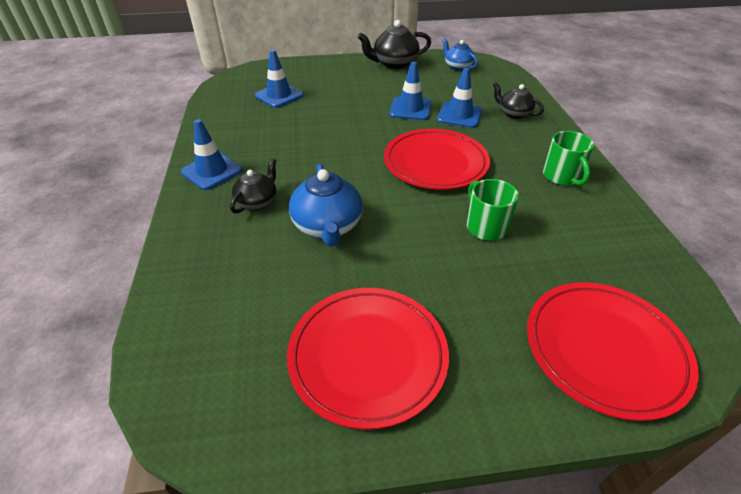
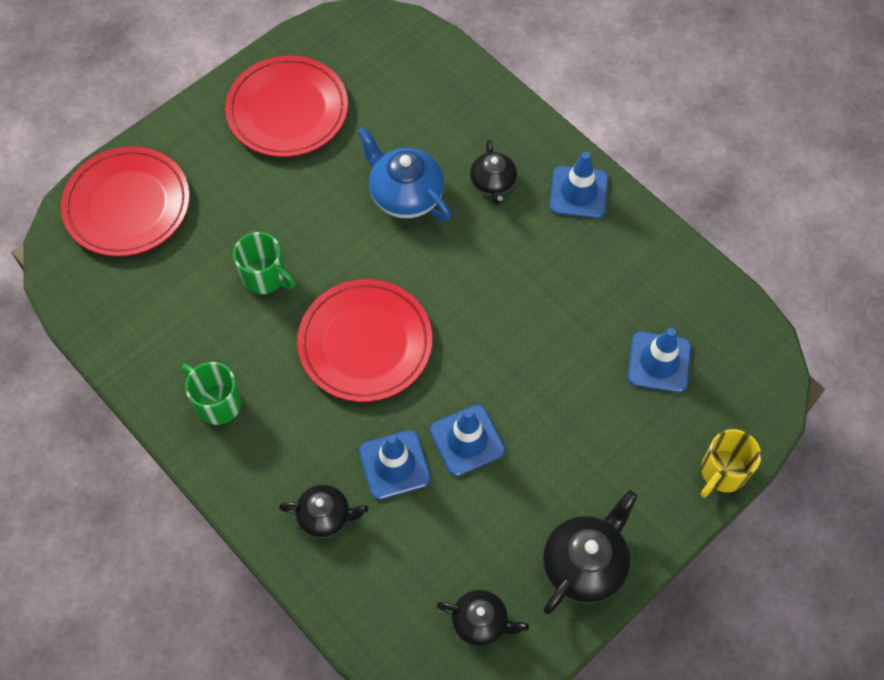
camera: 145 degrees right, 20 degrees up
blue teapot [442,38,478,71] -> black teapot [437,590,529,647]
none -> yellow mug [701,429,761,497]

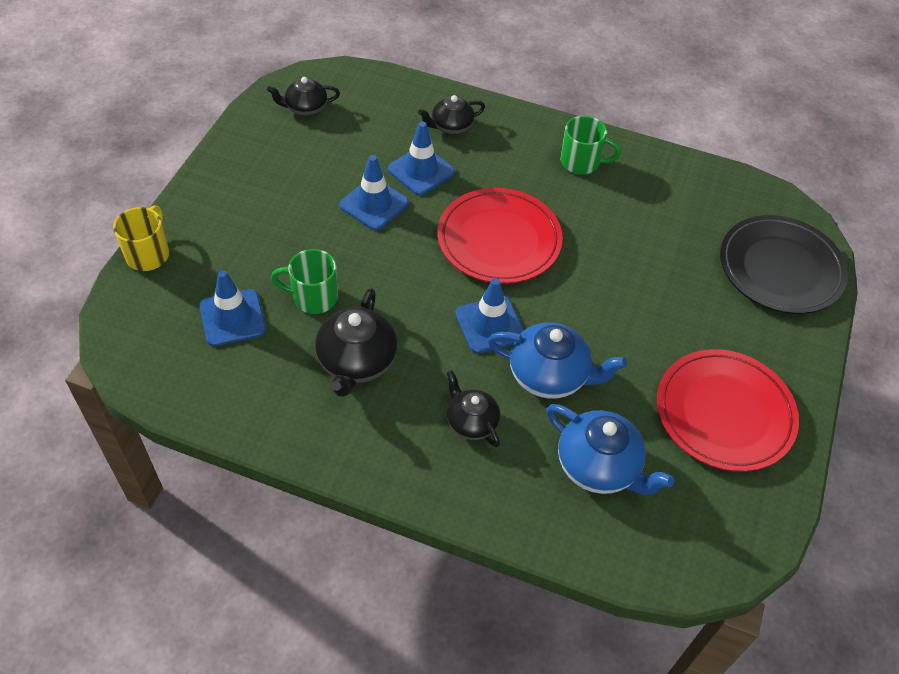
camera: 150 degrees right, 10 degrees down
red plate [61,147,190,257] -> black plate [720,215,848,314]
green mug [233,232,296,294] -> green mug moved to [271,249,338,314]
black teapot [543,490,637,614] -> black teapot moved to [315,288,398,397]
blue traffic cone [550,152,608,219] -> blue traffic cone moved to [455,278,524,354]
none -> blue teapot [546,404,674,495]

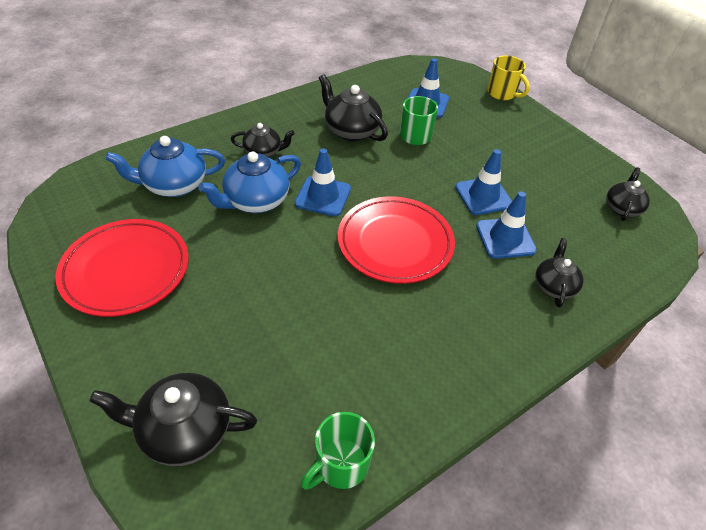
camera: 125 degrees right, 5 degrees down
green mug [561,116,621,175] -> green mug moved to [300,412,375,490]
black plate [720,215,848,314] -> black teapot [89,373,257,466]

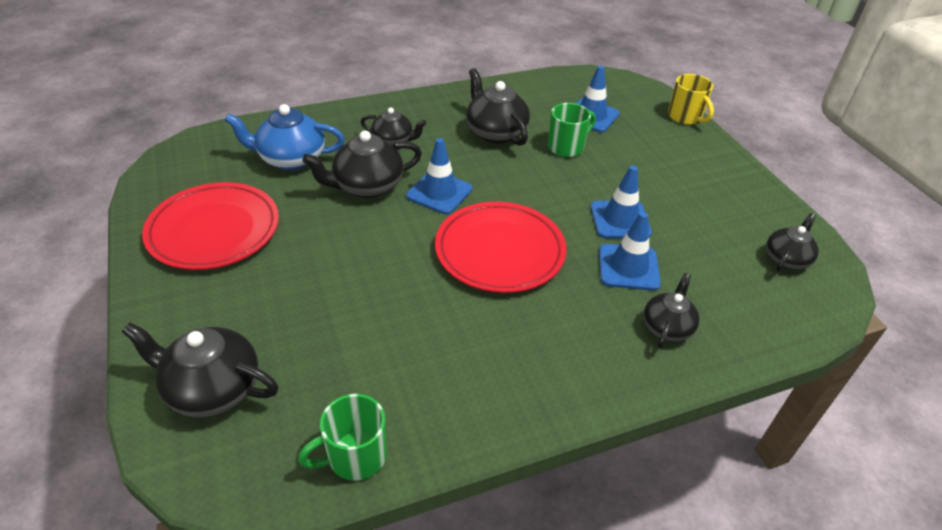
camera: 15 degrees right, 5 degrees down
blue teapot [198,151,301,213] -> black teapot [302,131,422,198]

